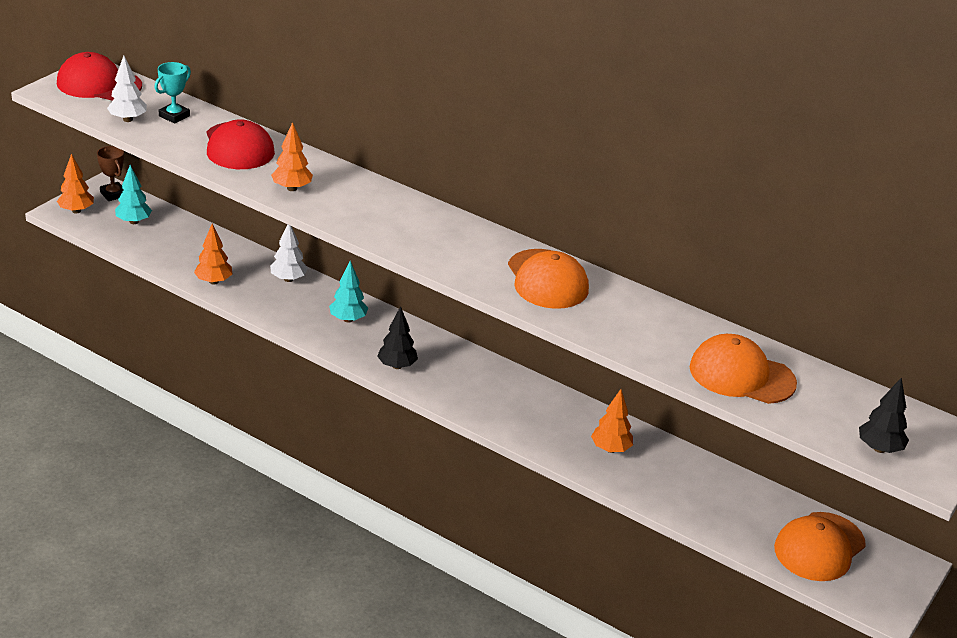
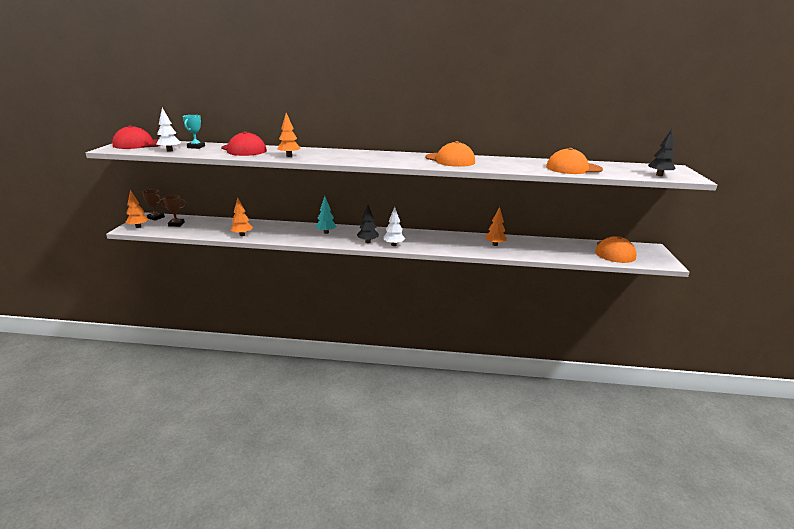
camera: 25 degrees left, 10 degrees down
turquoise tree [115,165,152,224] -> brown trophy [159,195,186,227]
white tree [270,224,308,282] -> white tree moved to [383,207,405,246]

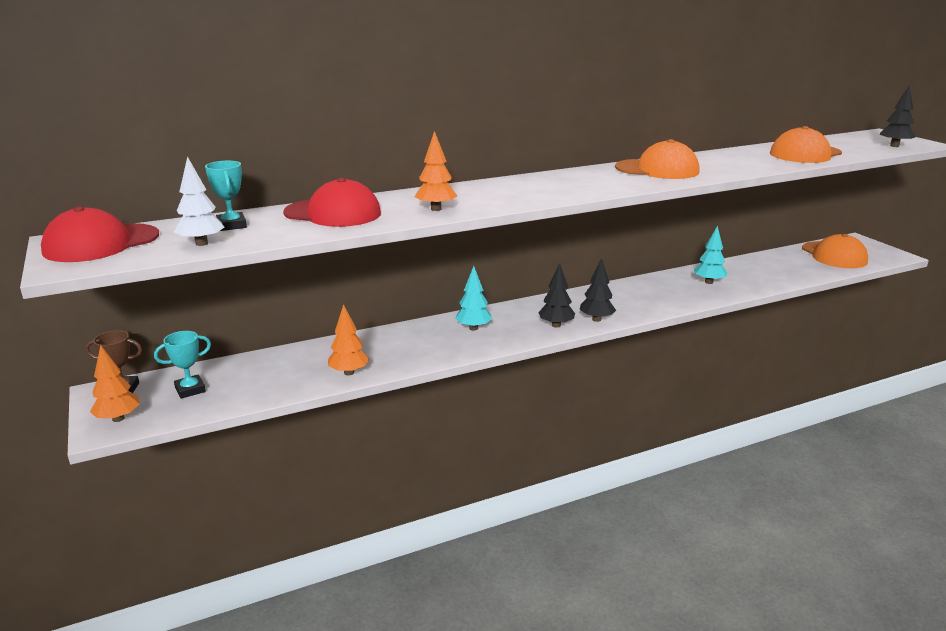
camera: 30 degrees left, 0 degrees up
brown trophy [159,195,186,227] -> turquoise trophy [154,331,211,399]
white tree [383,207,405,246] -> black tree [580,258,616,322]
orange tree [485,207,507,246] -> turquoise tree [694,226,727,284]

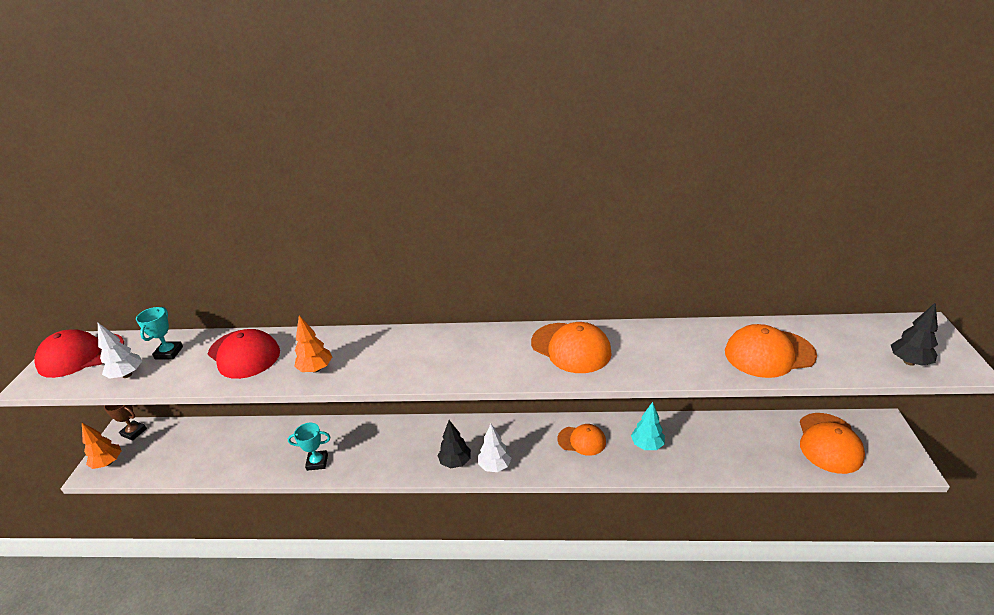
camera: 30 degrees right, 10 degrees up
turquoise trophy [154,331,211,399] -> turquoise trophy moved to [288,423,330,471]
orange tree [328,304,369,375] -> none
turquoise tree [455,266,492,330] -> none
black tree [580,258,616,322] -> white tree [478,424,512,472]
none -> orange cap [558,424,606,456]

